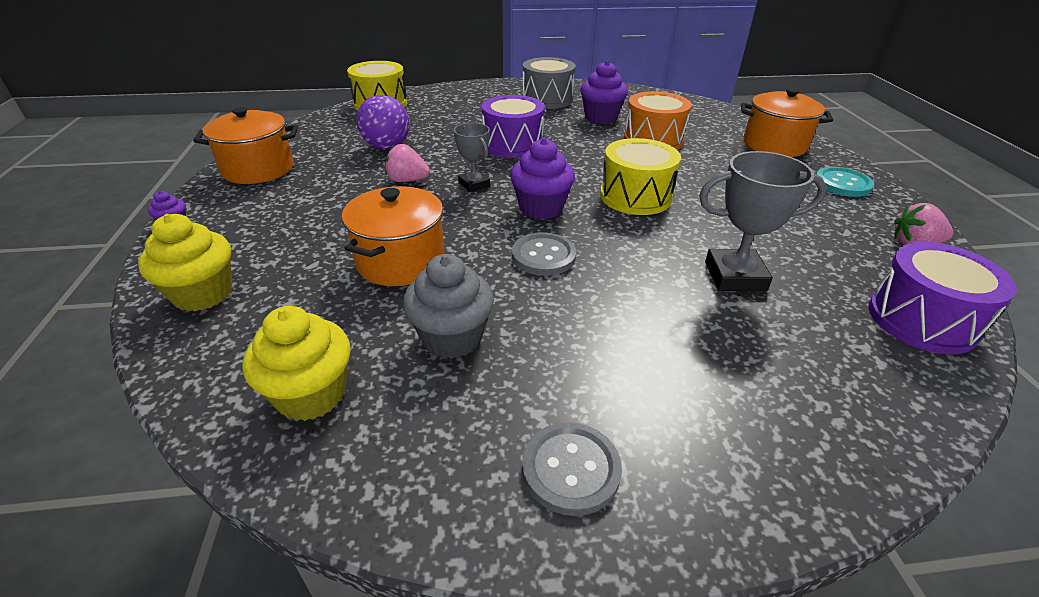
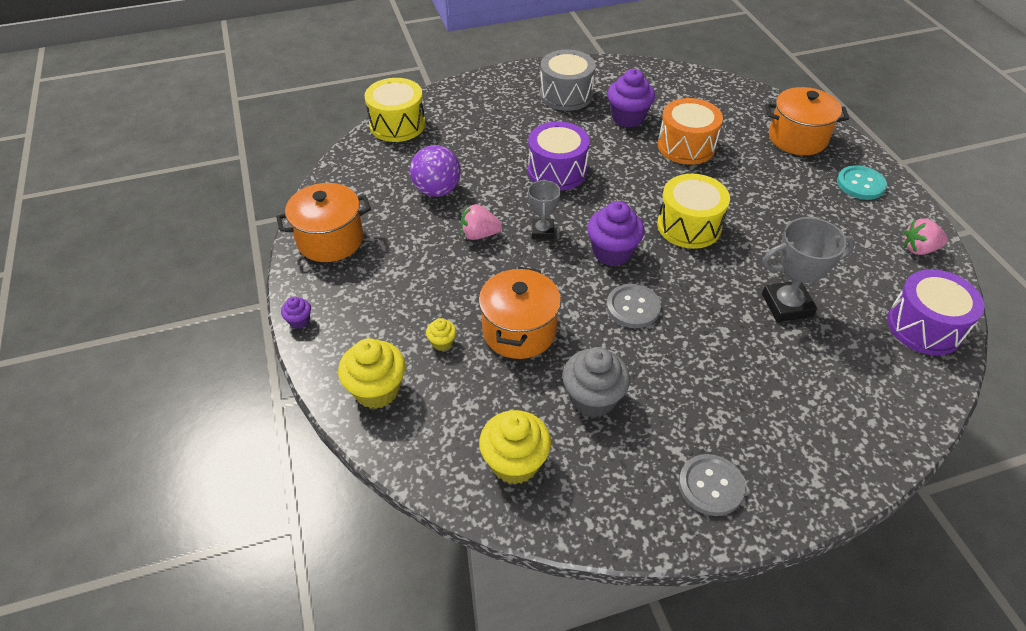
camera: 10 degrees left, 10 degrees up
grey trophy [454,123,490,192] -> grey trophy turned 45 degrees clockwise [528,179,561,239]
none -> yellow cupcake [426,318,456,351]

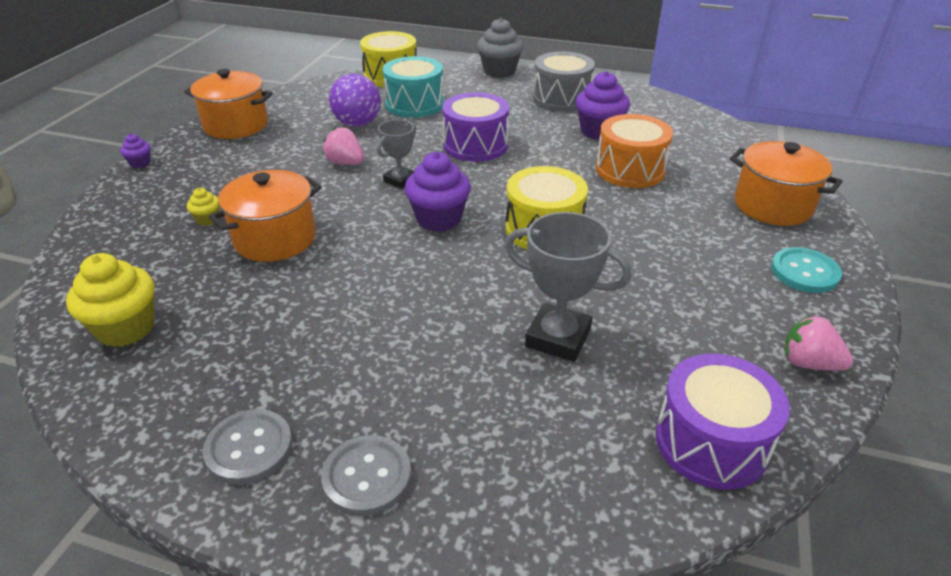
camera: 35 degrees right, 10 degrees down
yellow cupcake [338,338,405,409] -> none
grey cupcake [562,347,630,418] -> grey cupcake moved to [477,18,523,78]
grey button [606,284,661,328] -> grey button moved to [321,435,411,516]
none -> turquoise drum [382,56,444,118]

